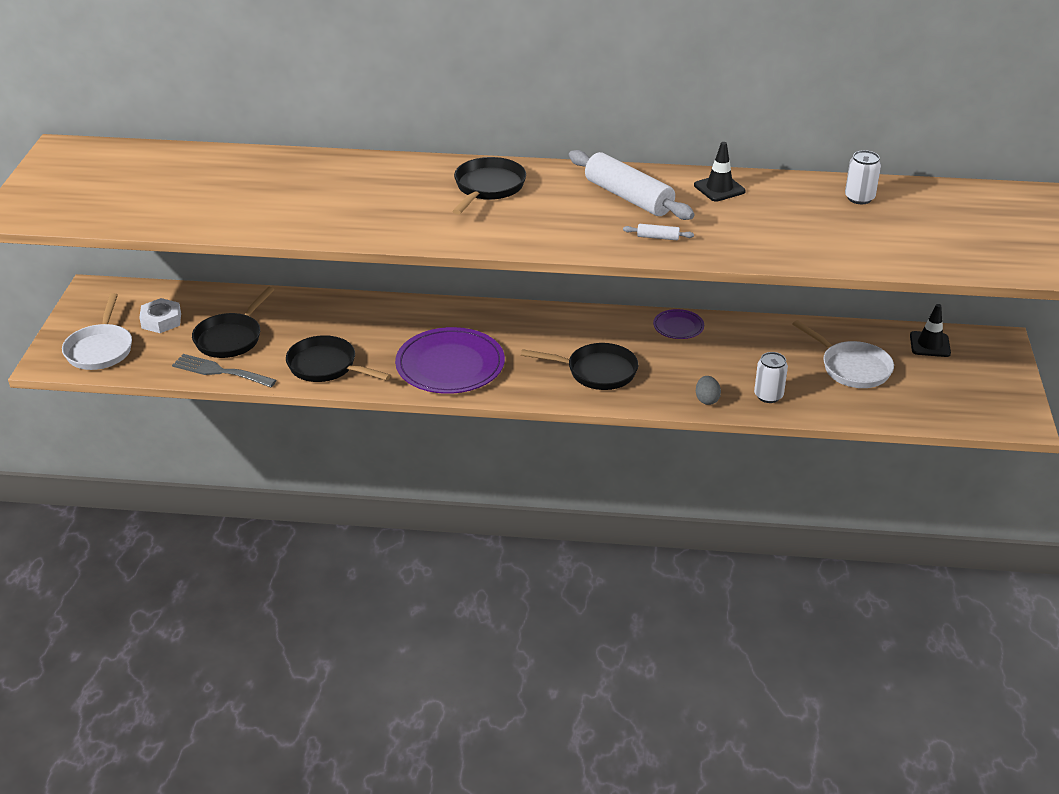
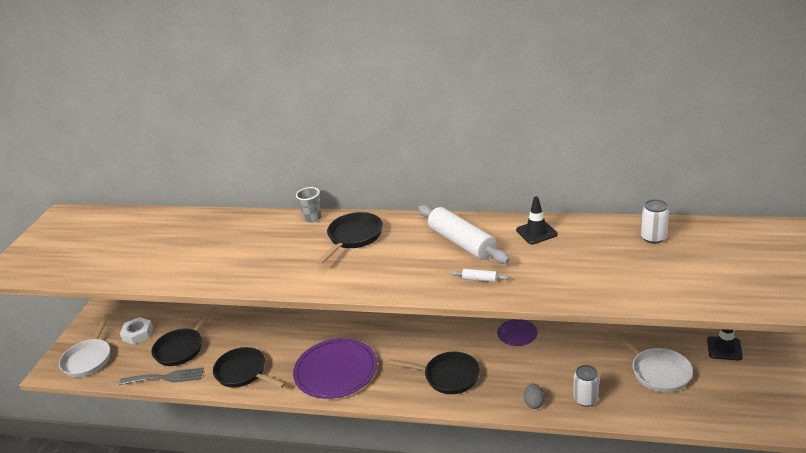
camera: 10 degrees right, 5 degrees down
grey fork [172,354,277,387] -> grey fork turned 150 degrees clockwise [119,367,204,385]
none -> grey cup [296,187,322,223]

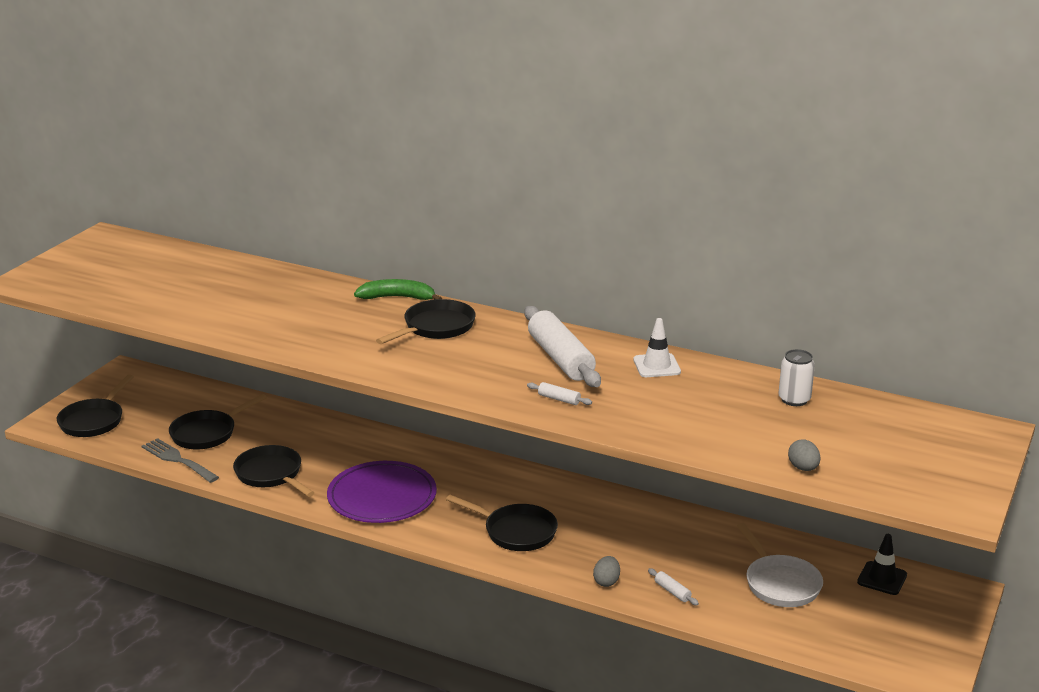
camera: 10 degrees right, 5 degrees down
white pan [59,314,110,377] -> black pan [57,374,134,437]
grey fork [119,367,204,385] -> grey fork turned 150 degrees counterclockwise [142,438,219,483]
white nut [120,317,153,345] -> none
grey cup [296,187,322,223] -> green banana [354,279,442,300]
purple plate [497,319,538,346] -> none
black traffic cone [516,196,558,244] -> white traffic cone [633,318,681,377]
white can [573,365,599,407] -> white rolling pin [648,568,699,606]
none -> grey egg [788,439,820,471]

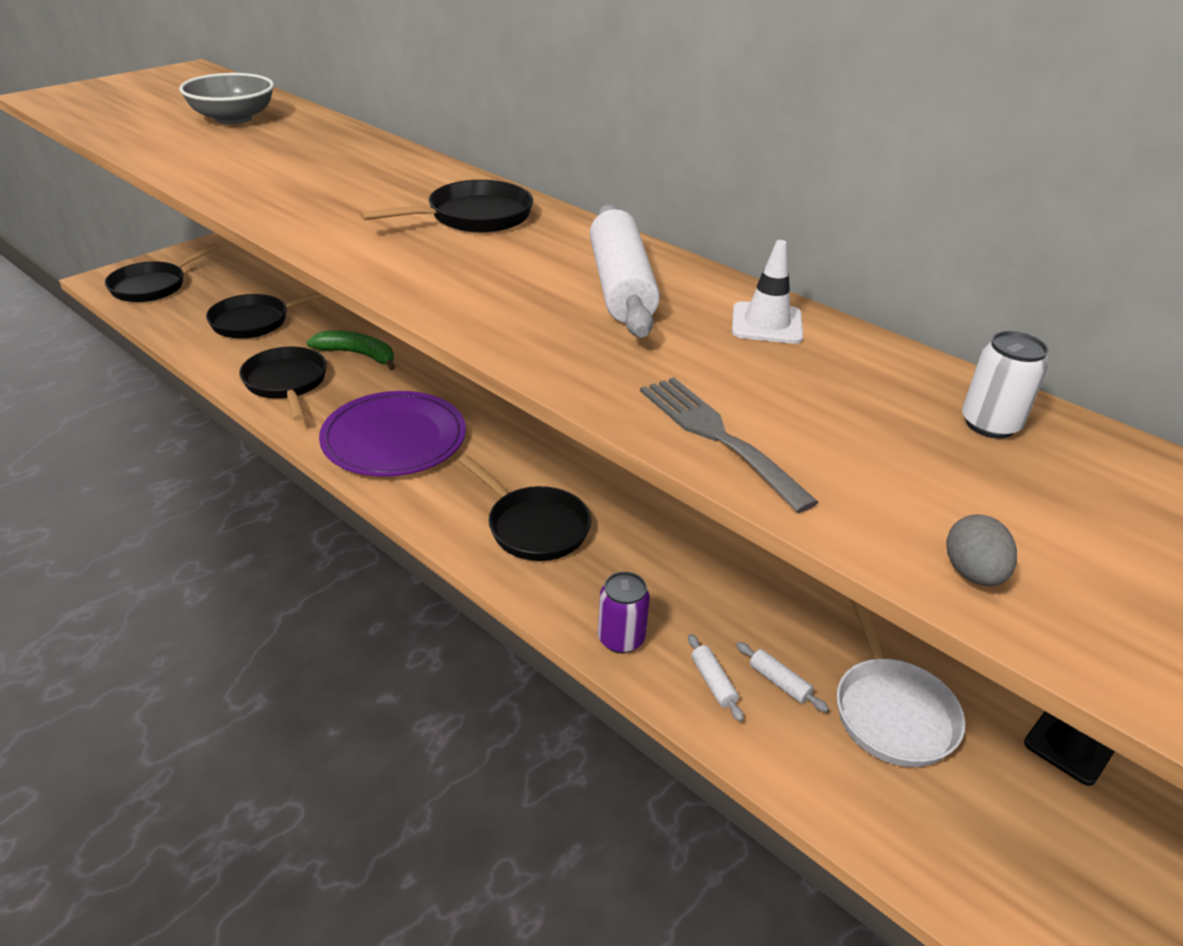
camera: 15 degrees right, 10 degrees up
grey fork [142,438,219,483] -> grey fork moved to [640,377,819,513]
green banana [354,279,442,300] -> green banana moved to [307,331,395,370]
white rolling pin [527,382,592,405] -> white rolling pin moved to [736,642,829,712]
grey egg [593,556,620,587] -> purple can [598,572,650,654]
none -> grey bowl [179,73,274,125]

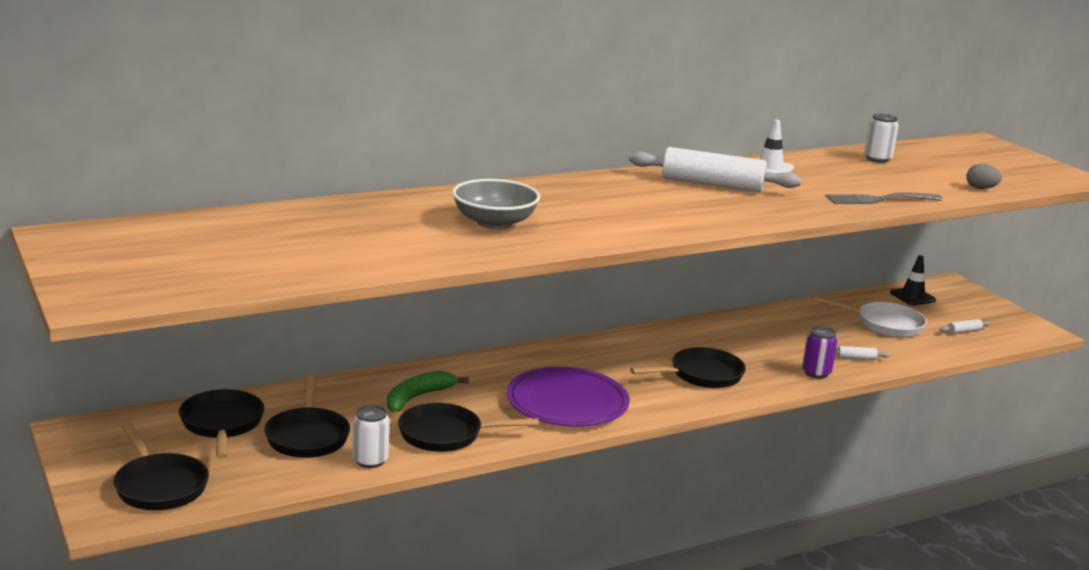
camera: 70 degrees left, 15 degrees down
grey bowl [179,73,274,125] -> grey bowl moved to [452,179,540,230]
black pan [360,180,533,233] -> black pan moved to [179,389,265,458]
white rolling pin [736,642,829,712] -> white rolling pin moved to [940,319,990,334]
none -> white can [352,405,390,468]

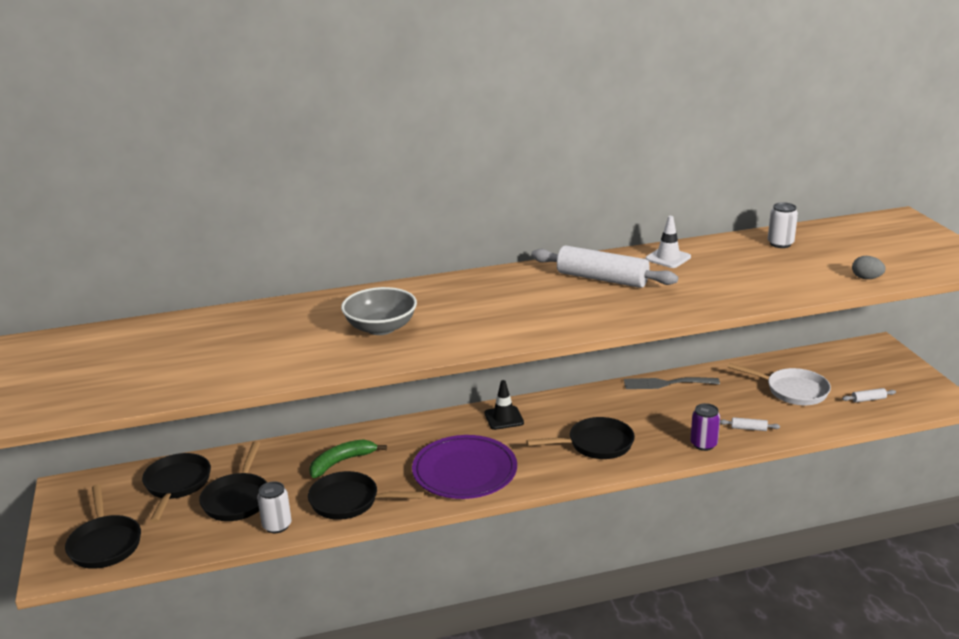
camera: 15 degrees right, 5 degrees up
grey fork [825,192,943,204] -> grey fork moved to [624,377,720,389]
black traffic cone [890,255,936,305] -> black traffic cone moved to [484,380,524,430]

